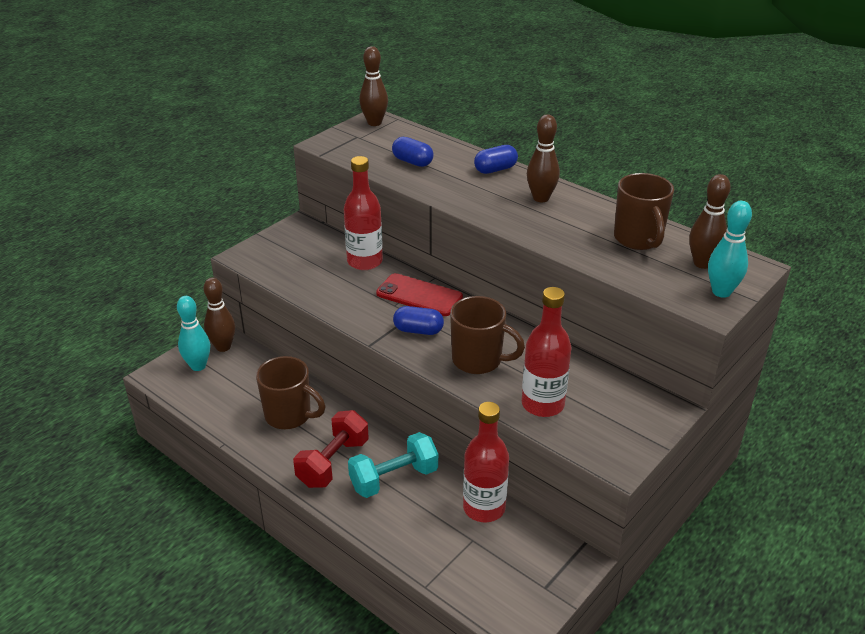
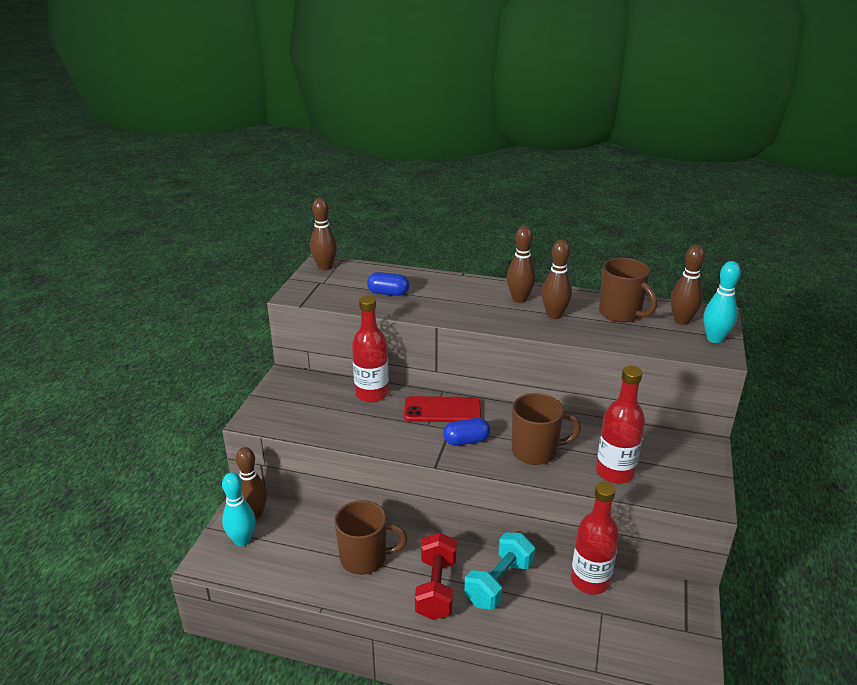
camera: 25 degrees left, 5 degrees down
blue capsule [474,145,518,174] -> none
none -> brown bowling pin [542,240,572,319]

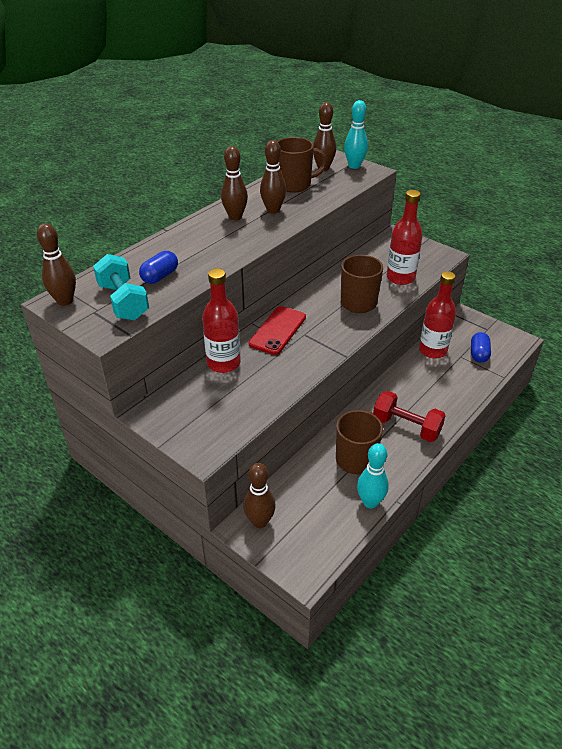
camera: 65 degrees left, 10 degrees up
turquoise bowling pin [222,472,256,546] -> turquoise bowling pin moved to [357,443,389,508]
blue capsule [443,418,490,446] -> blue capsule moved to [471,332,491,363]
turquoise dumbbell [464,532,535,610] -> turquoise dumbbell moved to [93,254,149,320]

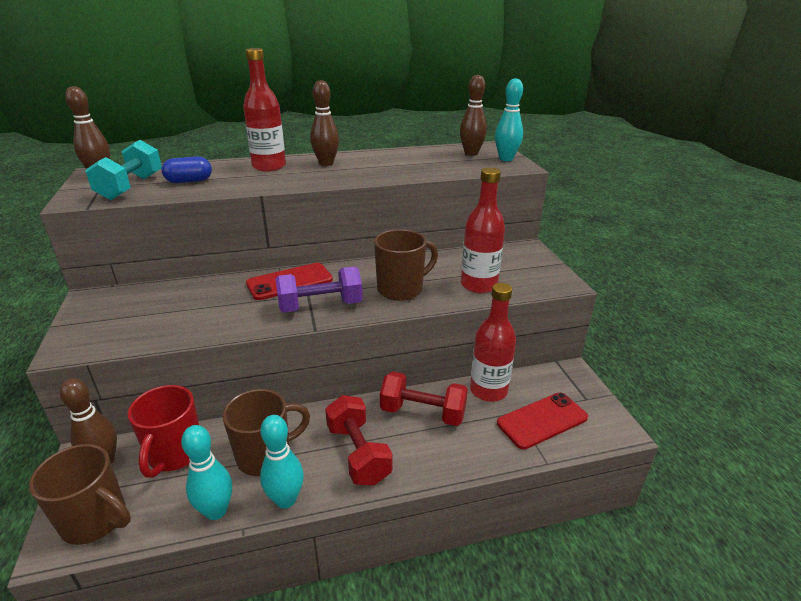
camera: 35 degrees right, 10 degrees down
red bottle [202,268,241,373] -> red bottle moved to [243,48,286,171]
brown bowling pin [260,140,286,214] -> none
brown mug [277,137,327,193] -> brown mug moved to [29,444,131,545]
blue capsule [471,332,491,363] -> red phone [497,392,588,450]
none -> red mug [128,385,199,478]
none -> turquoise bowling pin [260,415,304,509]
none -> purple dumbbell [276,267,363,313]
none -> red dumbbell [380,372,468,426]

